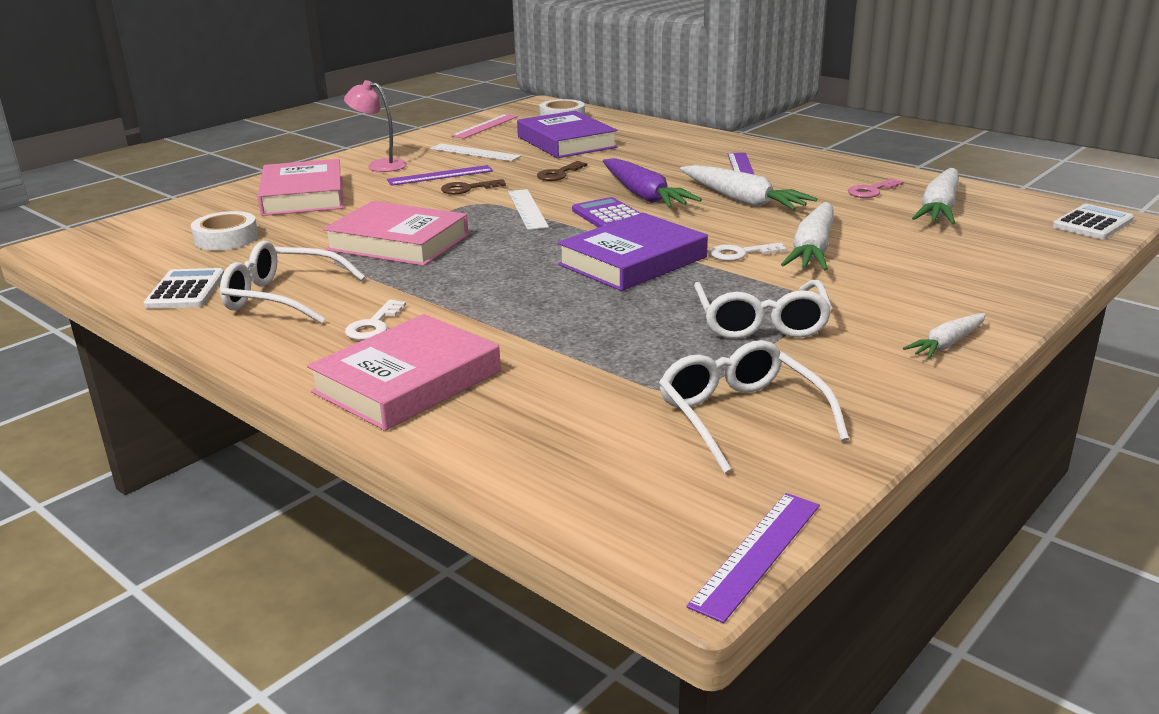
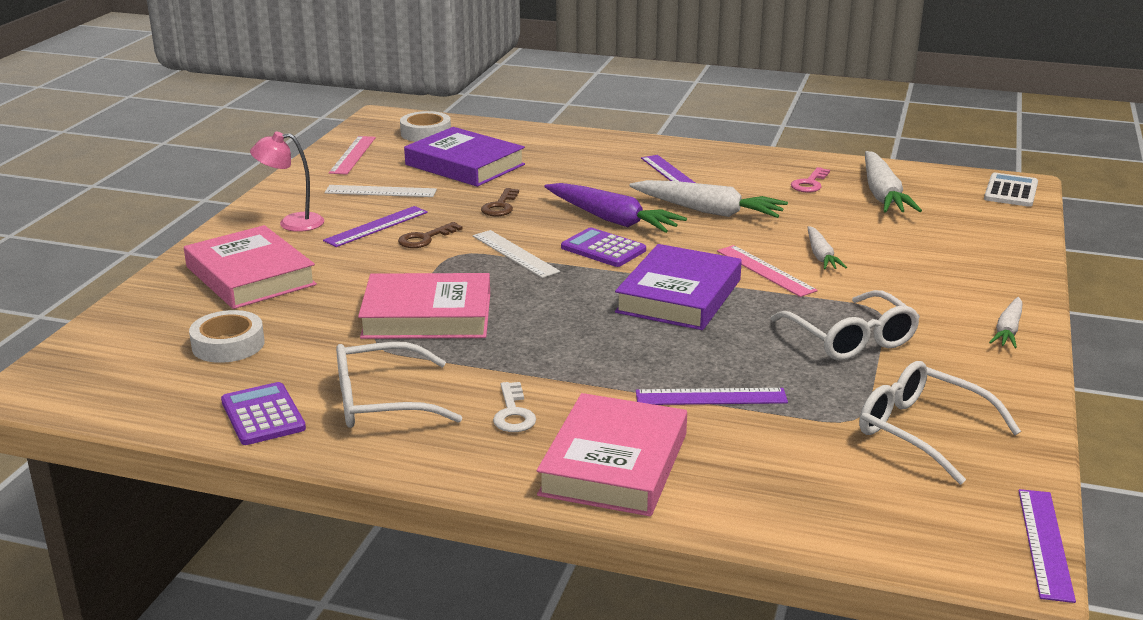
camera: 25 degrees left, 0 degrees up
white calculator [143,268,224,309] -> purple calculator [221,382,306,445]
white key [710,243,787,261] -> pink ruler [717,245,818,297]
white carrot [781,202,834,271] -> white carrot [808,226,847,270], size x0.57
none -> purple ruler [636,388,788,405]

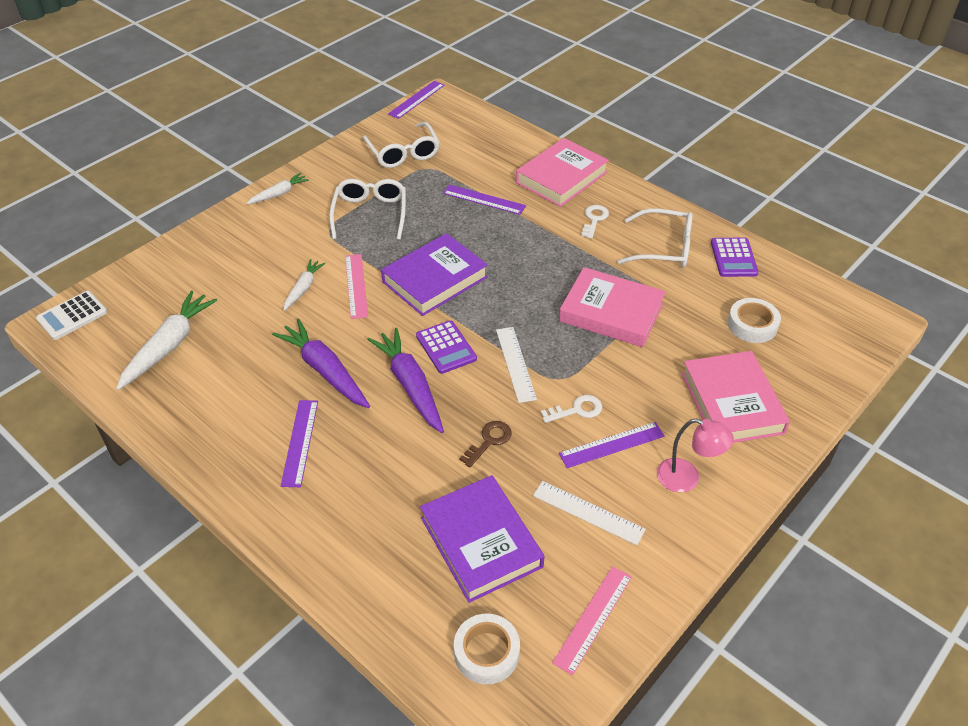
camera: 155 degrees left, 20 degrees up
brown key [398,222,463,248] -> white key [541,395,602,423]
white carrot [629,180,788,218] -> purple carrot [272,319,370,408]
pink key [791,167,830,193] -> none

